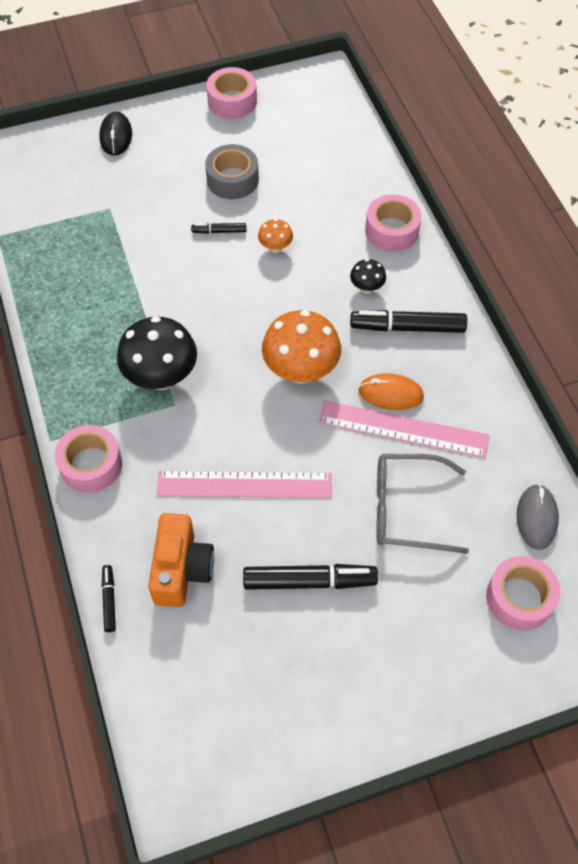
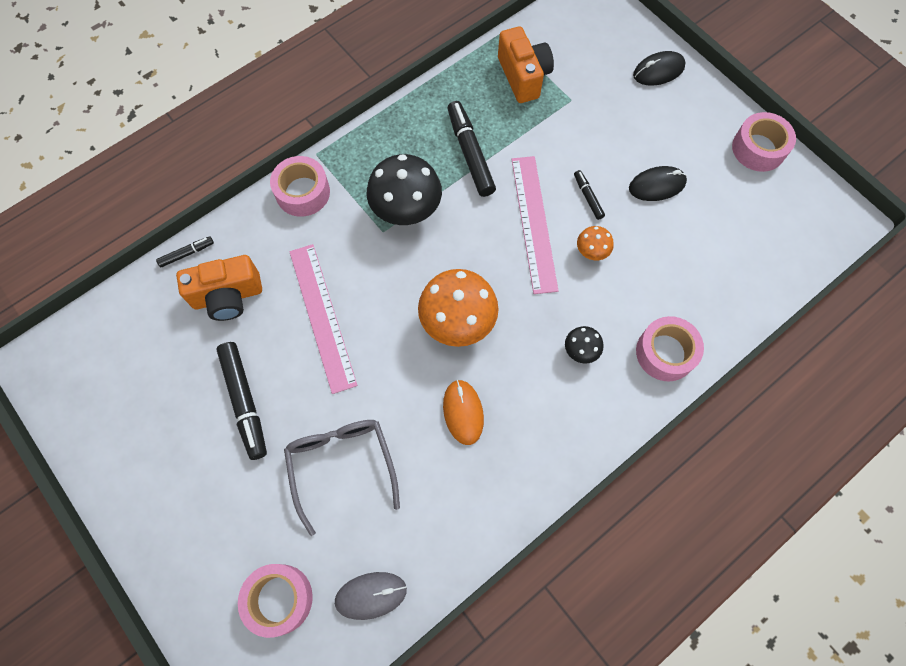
camera: 70 degrees right, 10 degrees up
grey tape [205,144,259,199] -> black mouse [629,166,687,201]
pink ruler [318,401,489,458] -> pink ruler moved to [512,156,559,294]
black marker [350,310,467,333] -> black marker moved to [447,101,496,197]
none -> orange camera [498,26,554,103]

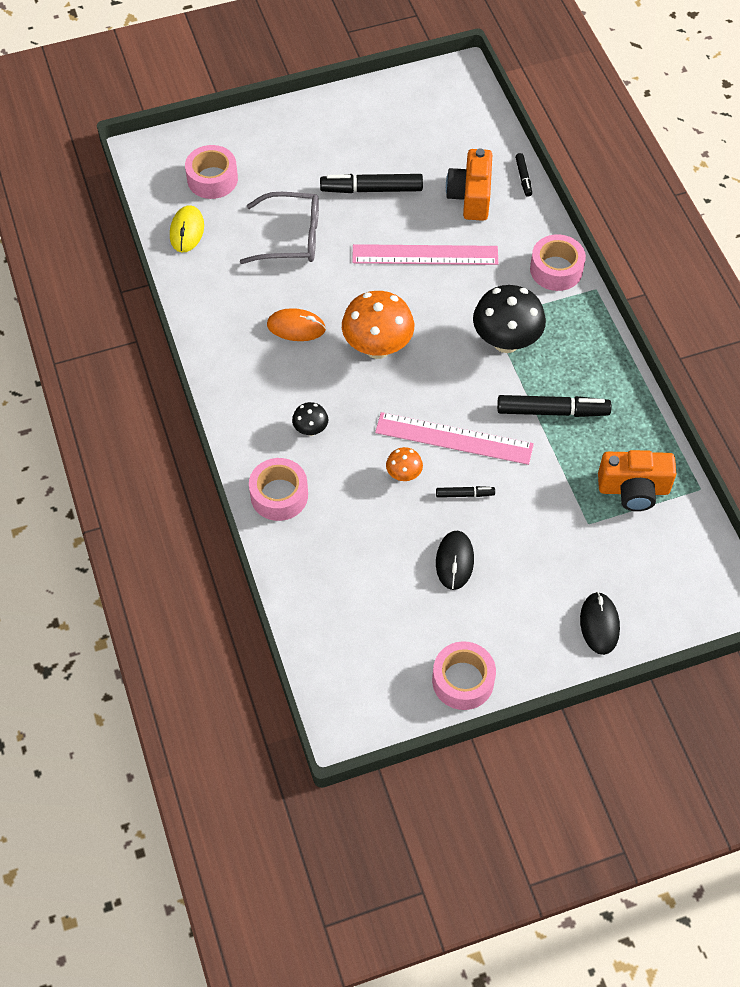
camera: 110 degrees right, 10 degrees down
grey mouse [335,572,407,620] -> yellow mouse [170,205,204,252]

